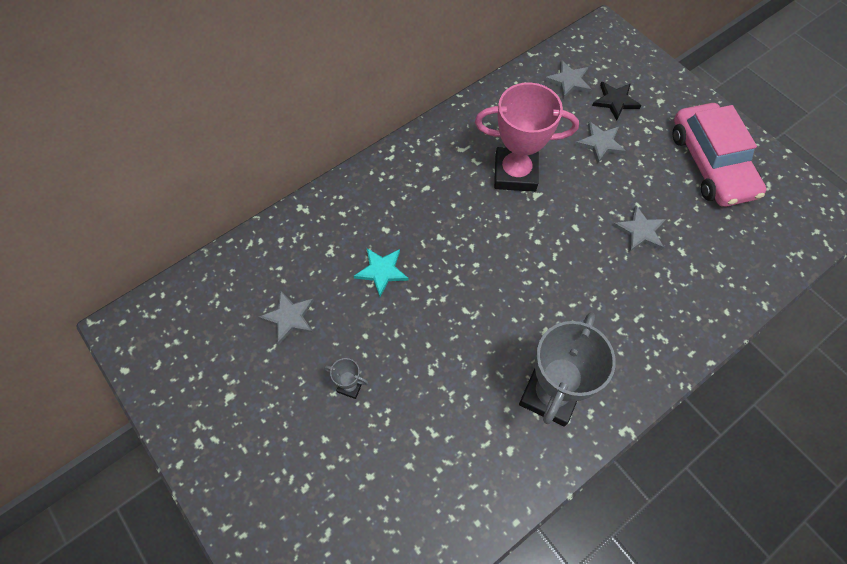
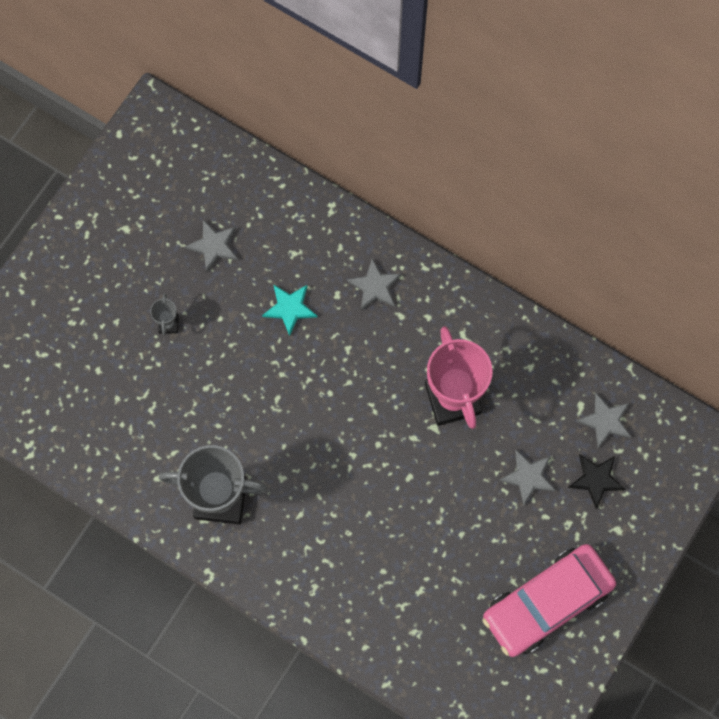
camera: 70 degrees right, 10 degrees up
grey star [613,205,666,252] -> grey star moved to [347,259,401,310]

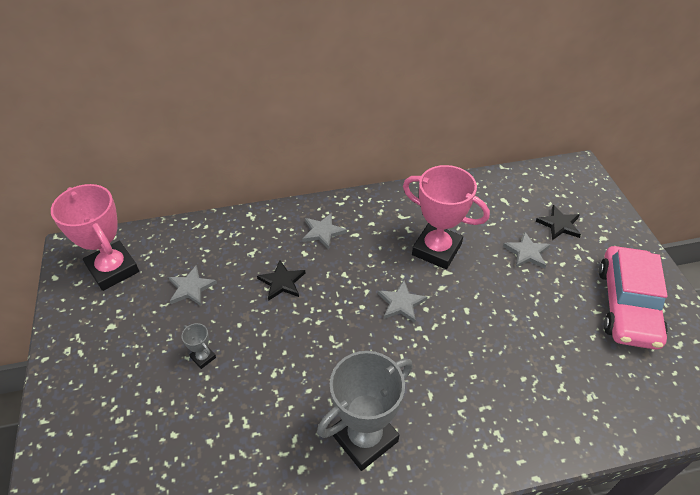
camera: 45 degrees left, 25 degrees down
turquoise star [262,284,317,336] -> black star [257,260,305,301]
grey star [576,393,631,448] -> grey star moved to [378,280,427,323]
none -> pink trophy [51,184,139,291]

